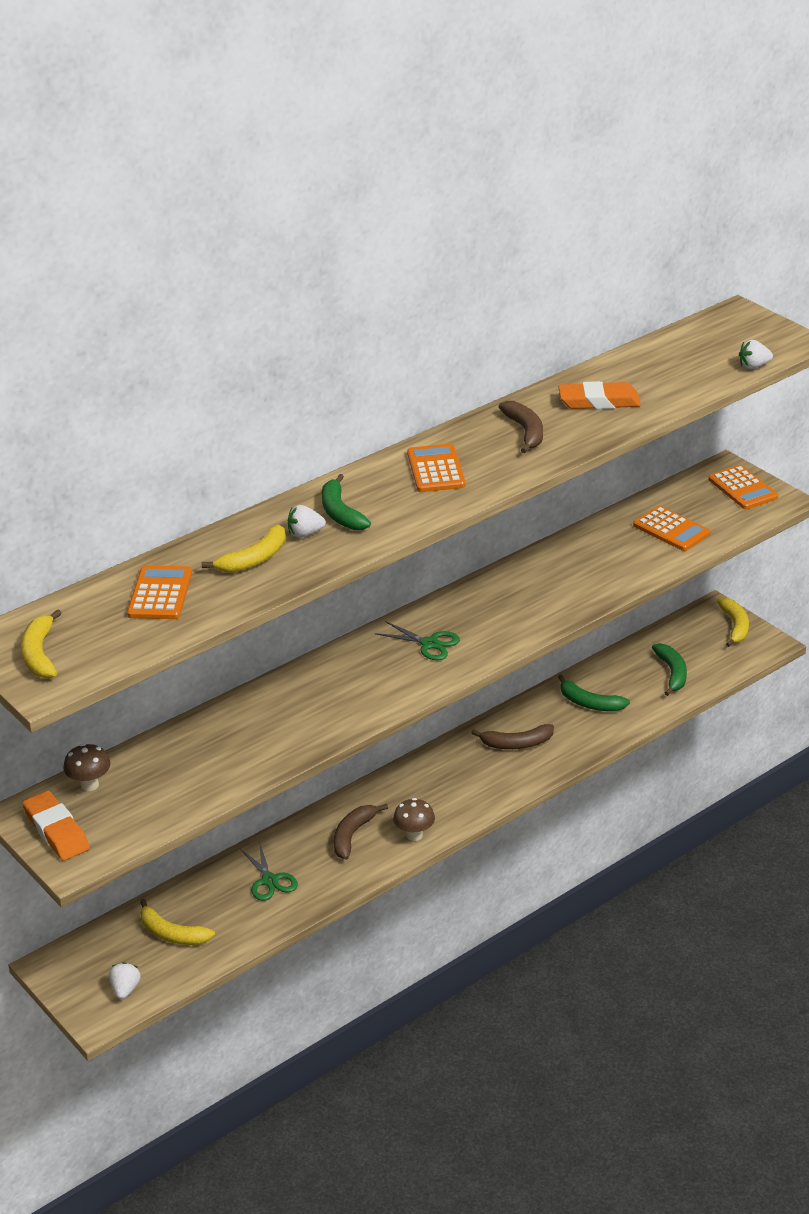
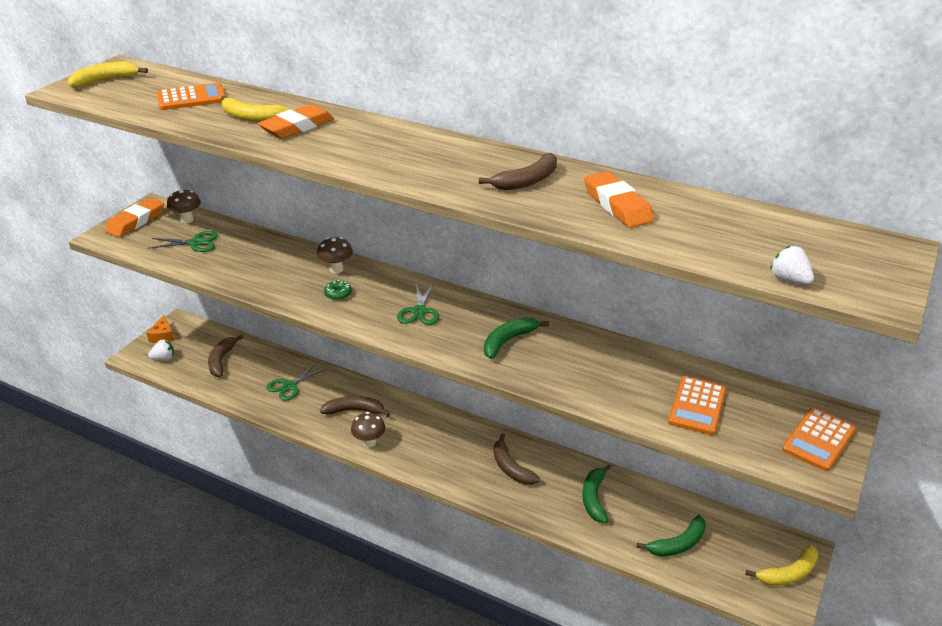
camera: 65 degrees right, 0 degrees up
yellow banana [140,899,215,945] -> brown banana [208,335,244,377]
white strawberry [288,505,326,538] -> orange eraser [258,104,334,139]
green banana [322,474,371,530] -> green banana moved to [484,317,549,359]
orange calculator [407,444,466,492] -> none
none -> orange cheese [146,315,175,343]
none -> green scissors [148,231,218,252]
none -> brown mushroom [317,237,353,273]
none -> green donut [324,280,352,300]

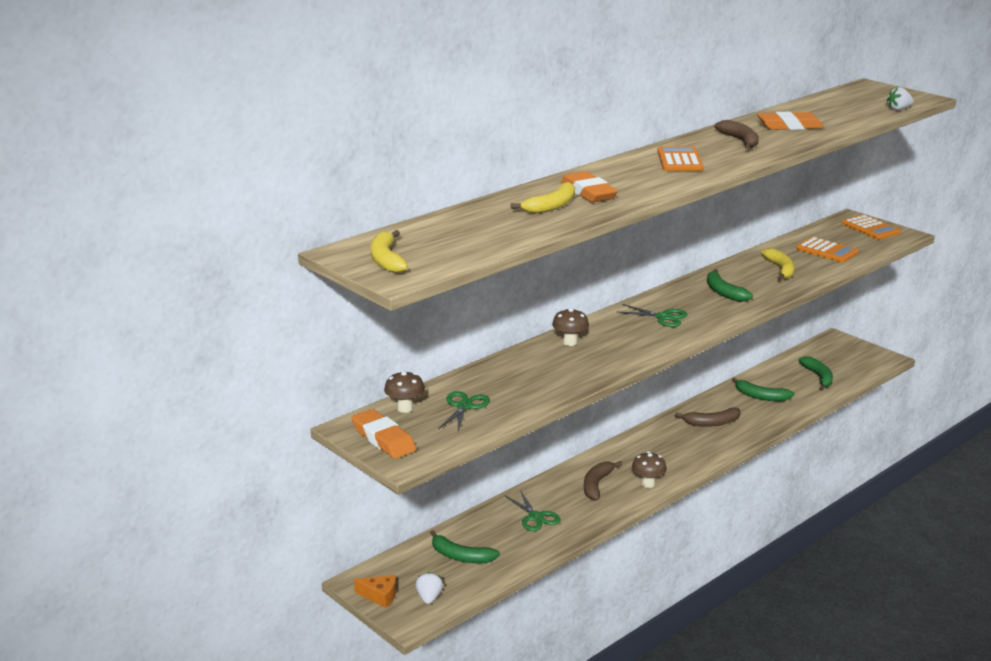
camera: 70 degrees left, 10 degrees down
orange calculator [157,83,225,110] -> orange calculator moved to [657,146,703,171]
brown banana [208,335,244,377] -> green banana [430,530,500,563]
green donut [324,280,352,300] -> none
yellow banana [746,544,818,586] -> yellow banana moved to [761,248,795,280]

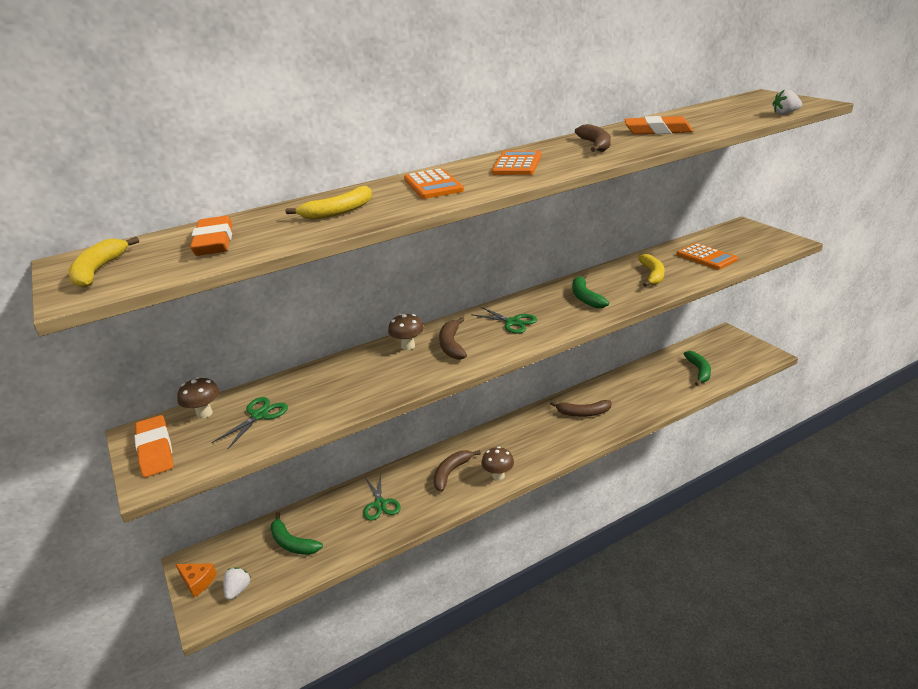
camera: 15 degrees right, 5 degrees up
orange eraser [561,171,618,203] -> orange eraser moved to [190,216,232,256]
green banana [732,377,795,401] -> none
orange calculator [842,215,901,240] -> orange calculator moved to [404,169,464,199]
none -> brown banana [439,317,467,360]

